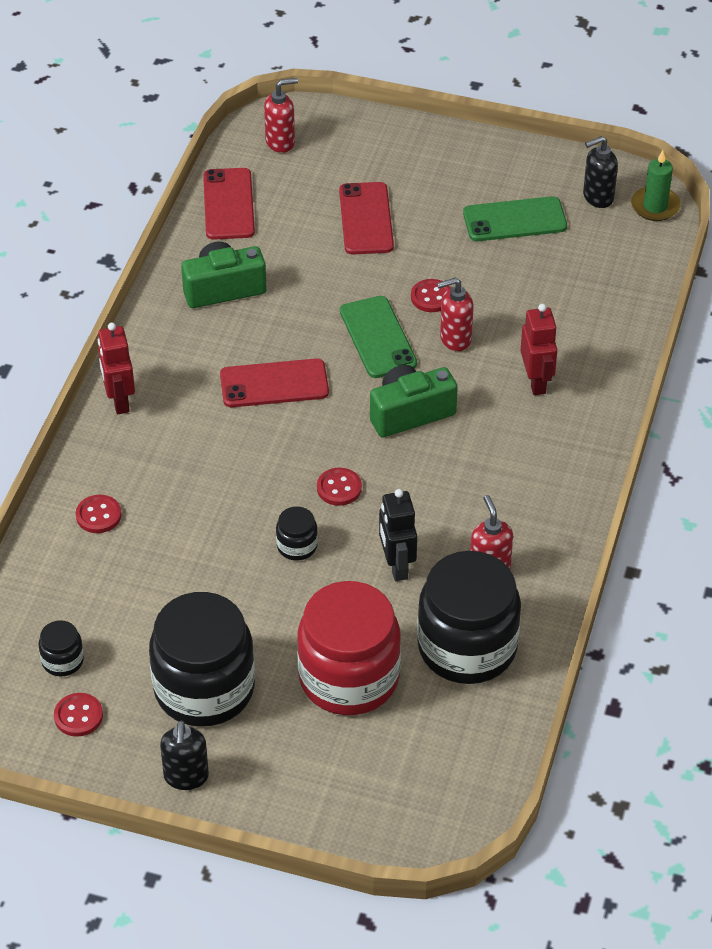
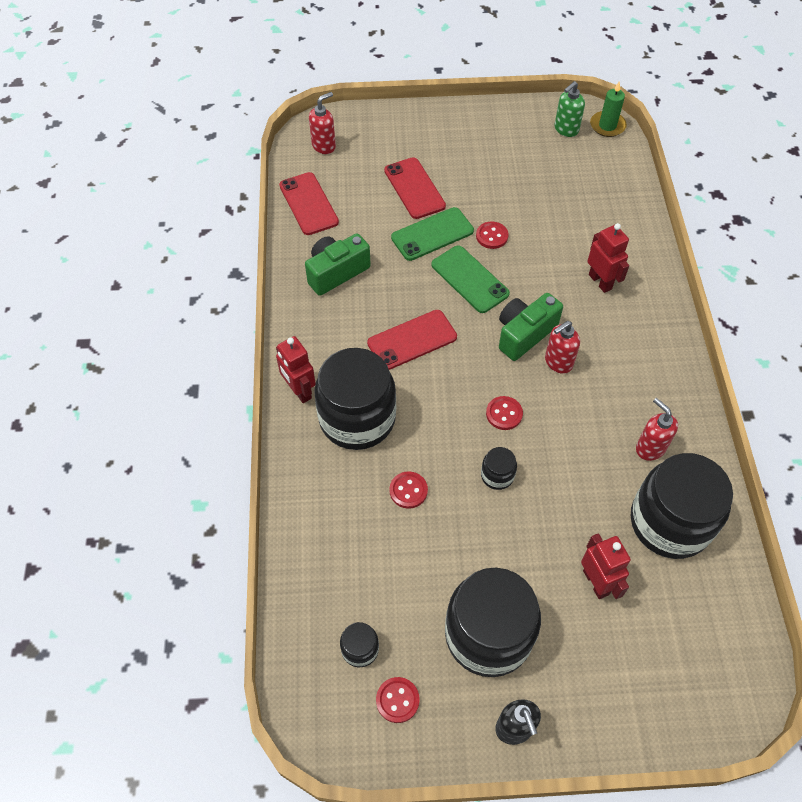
camera: 20 degrees left, 10 degrees up
red button [76,495,122,533] -> red button moved to [389,471,428,509]
red jar [297,581,401,715] -> red robot [581,533,631,599]
black robot [379,489,417,581] -> none
red soap dispenser [437,278,474,351] -> red soap dispenser moved to [545,321,580,374]
green phone [463,196,567,241] -> green phone moved to [391,207,474,261]
black soap dispenser [583,136,618,208] -> green soap dispenser [554,81,585,137]
none -> black jar [314,348,396,450]

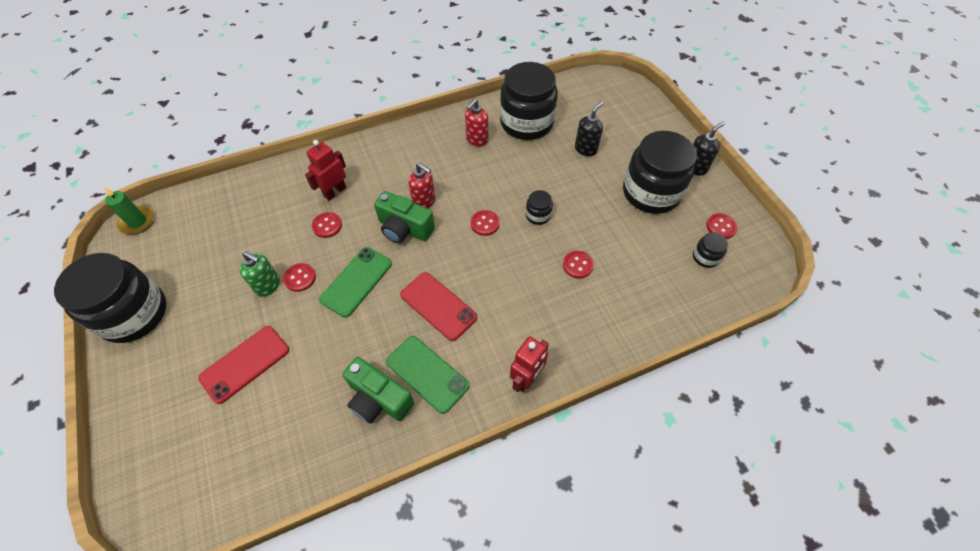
camera: 110 degrees left, 0 degrees up
red phone [279,172,339,235] -> none
red soap dispenser [309,92,336,154] -> none
black jar [314,348,396,450] -> black jar moved to [54,253,167,343]
green phone [391,207,474,261] -> green phone moved to [386,336,469,414]
green soap dispenser [554,81,585,137] -> green soap dispenser moved to [240,251,280,297]
red robot [581,533,631,599] -> black soap dispenser [575,101,603,156]
none -> red button [312,212,342,238]

